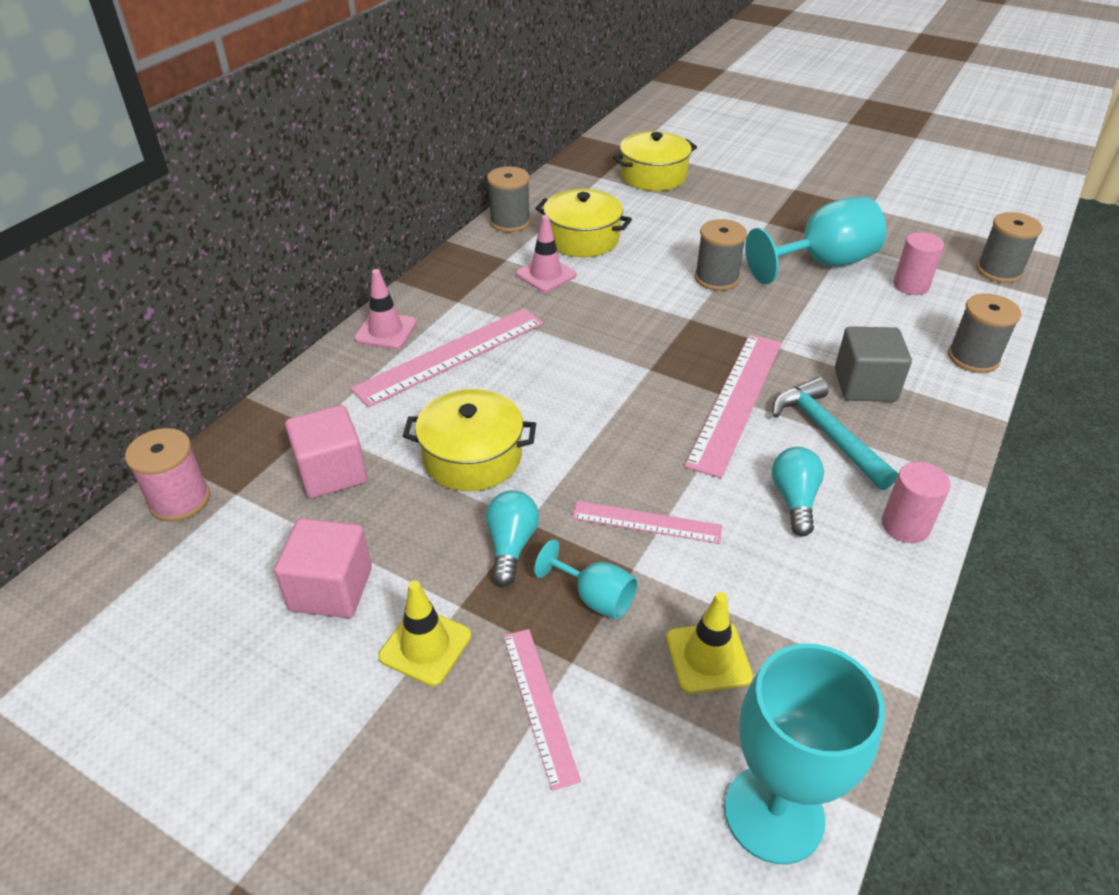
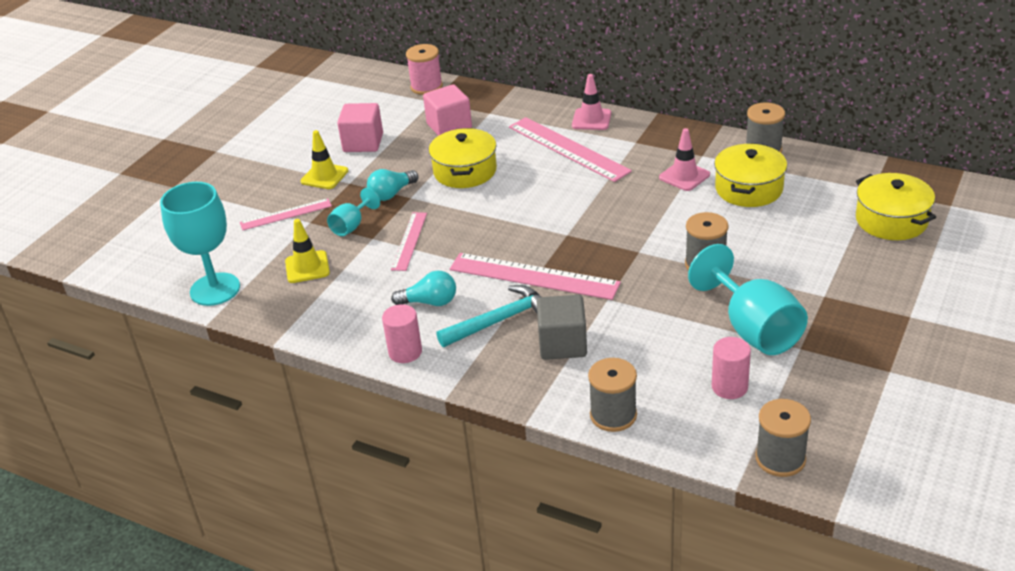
camera: 90 degrees right, 5 degrees down
turquoise light bulb [486,490,539,586] -> turquoise light bulb turned 135 degrees clockwise [367,169,418,201]

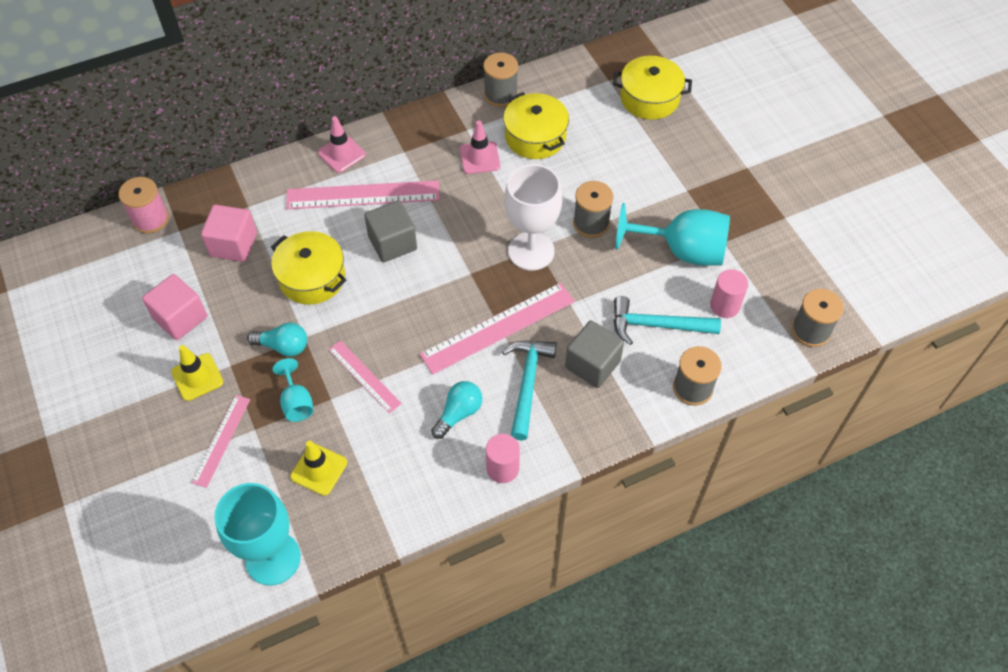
camera: 55 degrees left, 20 degrees up
turquoise light bulb [367,169,418,201] -> turquoise light bulb turned 75 degrees counterclockwise [247,323,307,356]
none -> grey cube [364,201,417,262]
none -> white goblet [504,164,562,271]
none -> turquoise hammer [614,296,721,345]

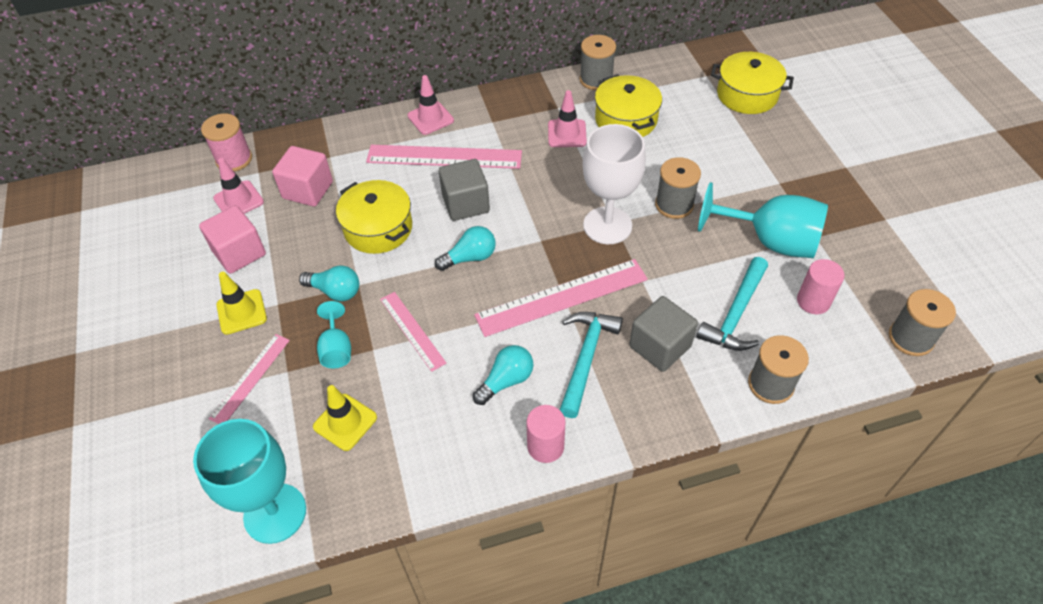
camera: 10 degrees right, 5 degrees down
turquoise hammer [614,296,721,345] -> turquoise hammer turned 75 degrees counterclockwise [696,257,768,351]
none -> pink traffic cone [213,158,264,214]
none -> turquoise light bulb [435,226,496,271]

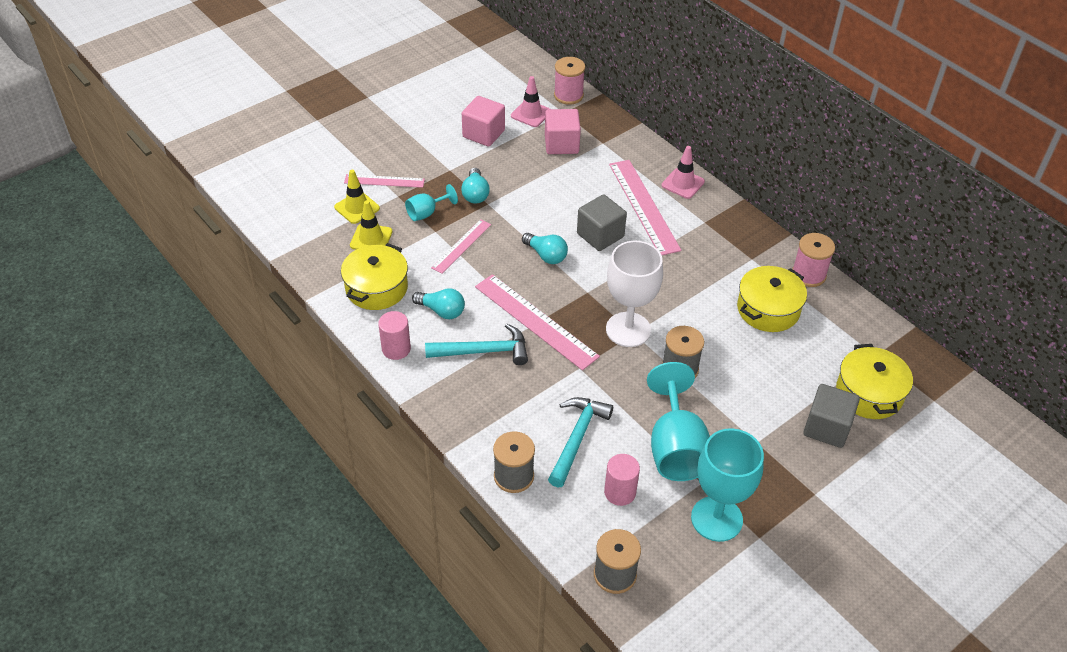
camera: 65 degrees right, 5 degrees down
turquoise goblet [193,419,306,544] -> turquoise goblet moved to [691,428,764,542]
yellow traffic cone [216,272,267,335] -> yellow traffic cone moved to [334,170,380,224]
yellow pot [336,180,412,254] -> yellow pot moved to [341,243,408,310]
pink traffic cone [548,90,587,147] -> none
grey spool [579,35,616,90] -> pink spool [792,233,835,287]
grey cube [629,296,698,372] -> grey cube moved to [803,384,860,448]
turquoise hammer [696,257,768,351] -> turquoise hammer turned 105 degrees clockwise [548,397,613,487]

